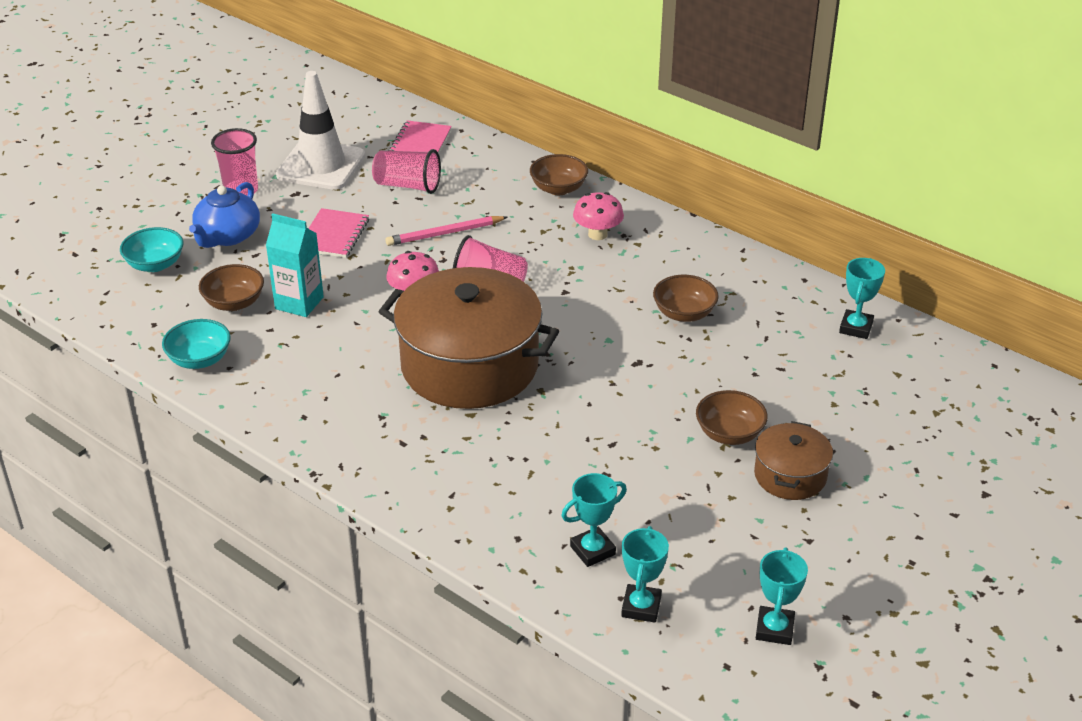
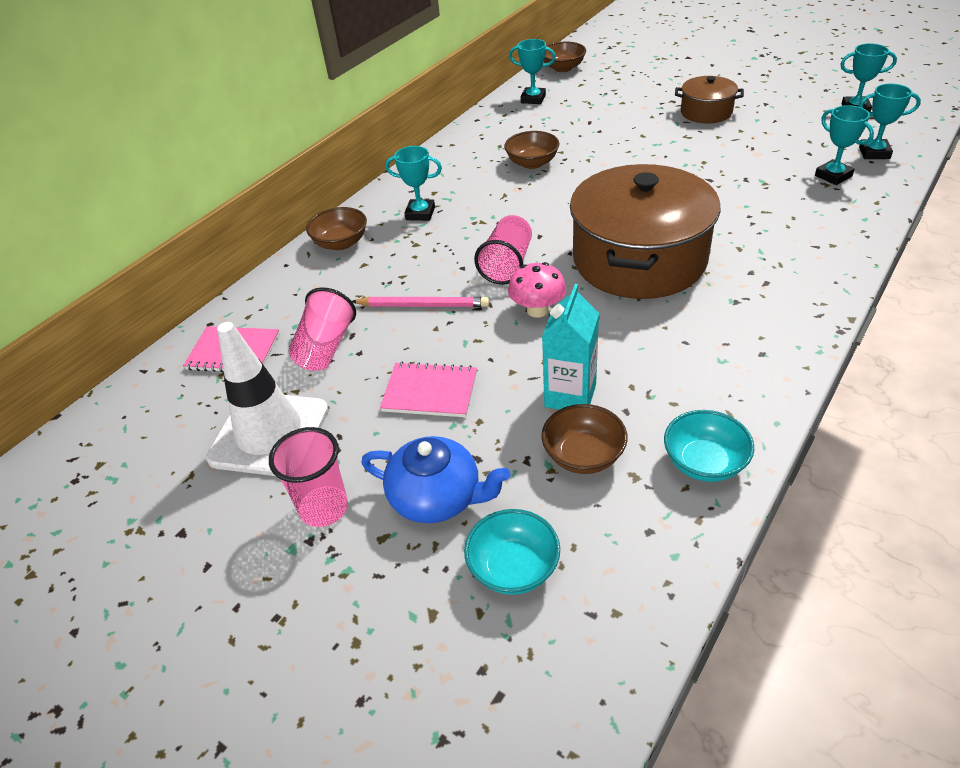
camera: 90 degrees left, 5 degrees up
pink pencil [385,216,508,246] -> pink pencil turned 60 degrees counterclockwise [352,297,489,307]
pink mushroom [573,192,624,240] -> turquoise trophy [385,146,442,221]
brown bowl [696,390,768,445] -> brown bowl moved to [544,42,586,72]

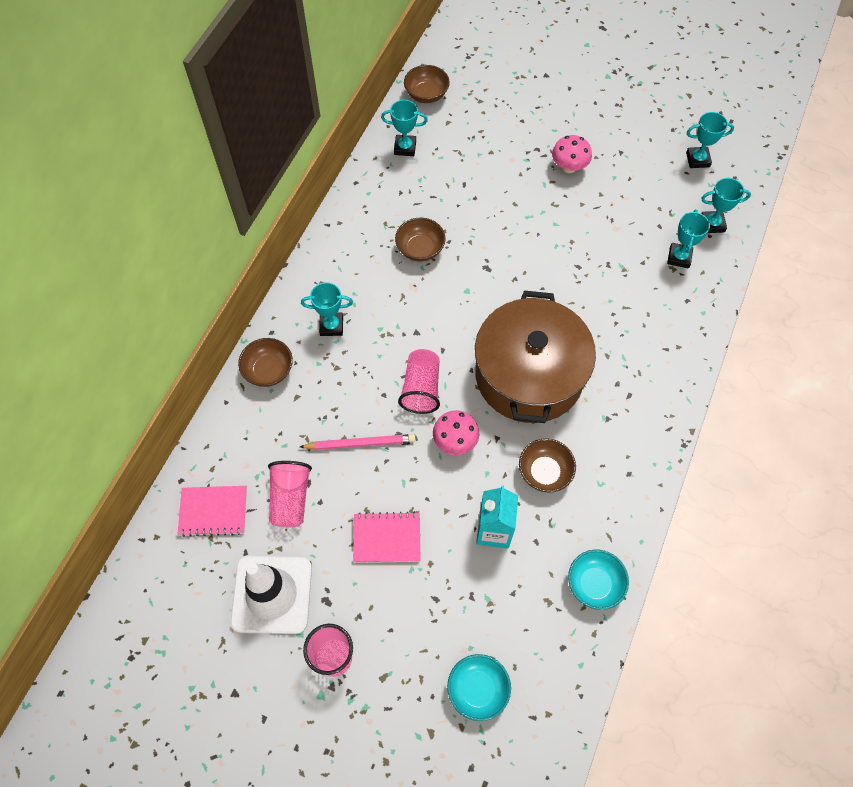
camera: 15 degrees left, 20 degrees up
blue teapot [361,436,511,523] -> none
brown bowl [541,404,628,474] -> brown bowl moved to [519,438,576,492]
brown pot [675,76,744,123] -> pink mushroom [552,135,592,173]
turquoise trophy [815,105,874,185] -> turquoise trophy turned 60 degrees clockwise [667,210,710,268]

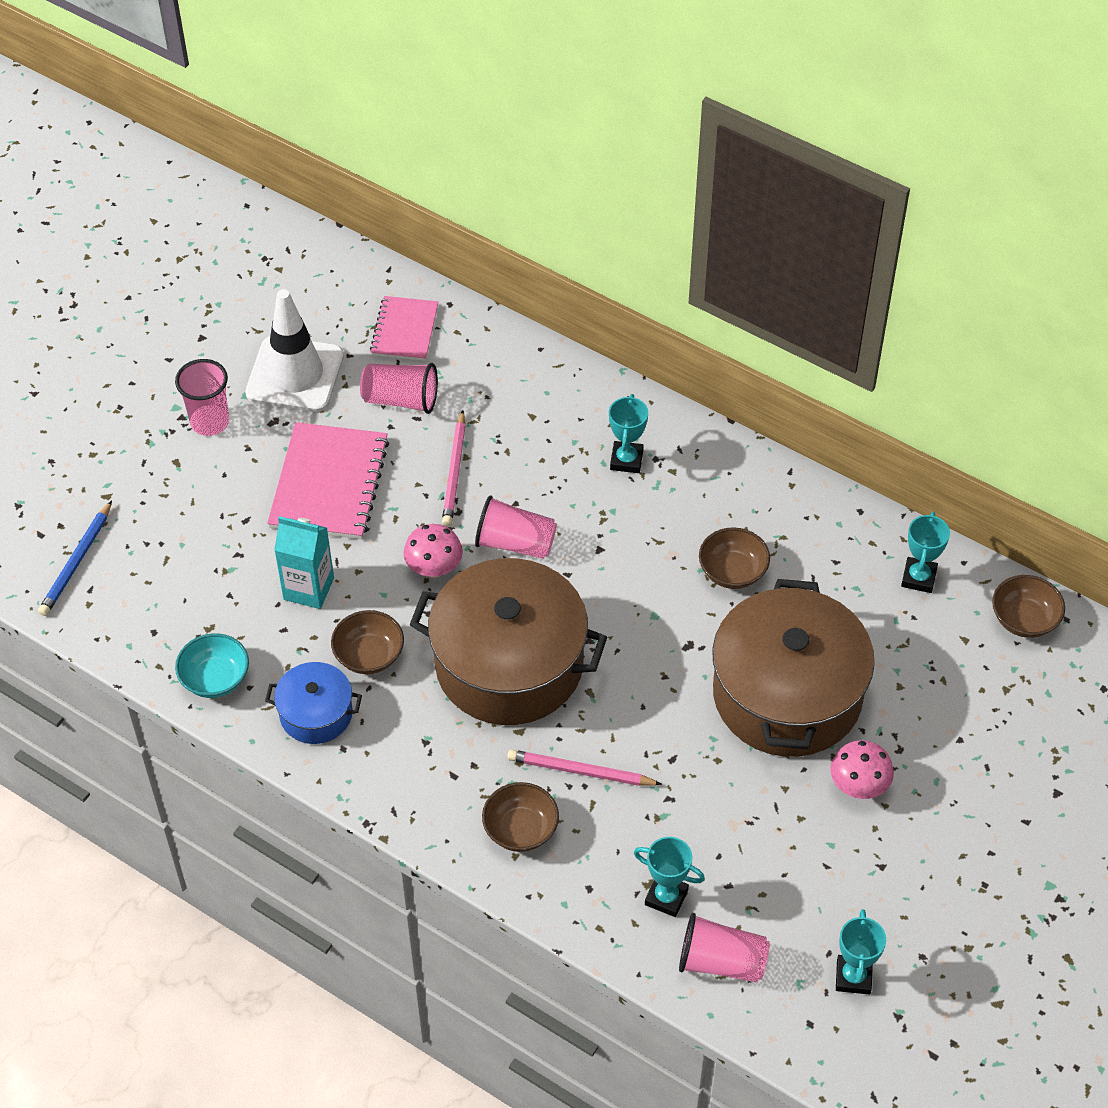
camera: 100 degrees right, 10 degrees down
brown bowl [238,338,293,387] -> brown bowl moved to [482,782,559,852]
pink notebook [353,512,421,563] -> pink notebook [267,422,389,539], size x1.63
turquoise bowl [447,654,511,721] -> none
turquoise trophy [701,178,751,233] -> pink cup [679,913,770,983]
none -> blue pencil [38,501,112,616]
none -> blue pot [265,662,362,744]
none -> pink pencil [507,749,662,786]
none -> brown pot [712,579,875,757]

